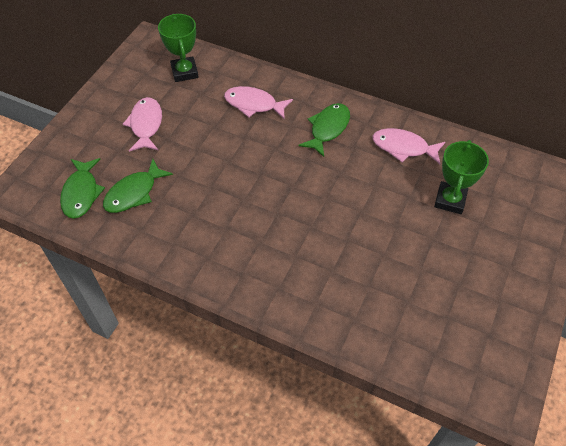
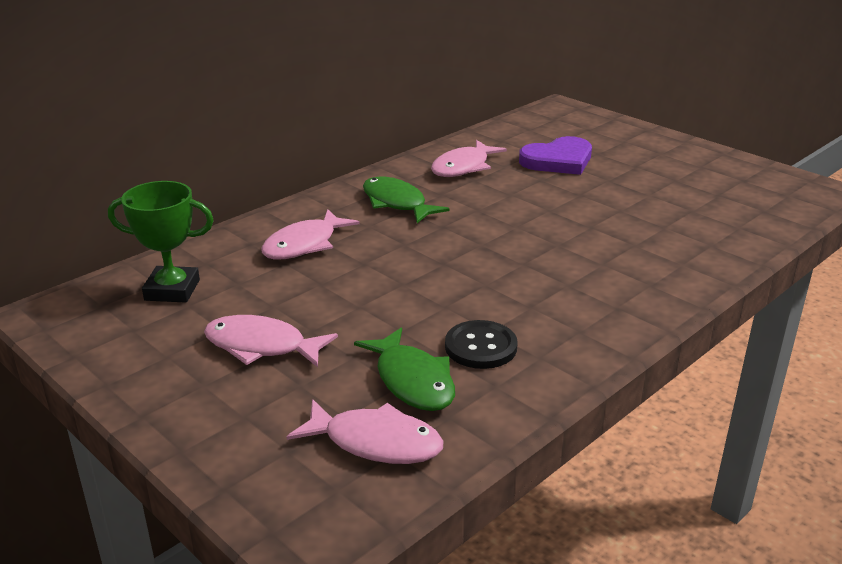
camera: 70 degrees left, 25 degrees down
green fish [60,158,105,219] -> pink fish [287,399,443,464]
green trophy [434,140,489,214] -> purple heart [519,136,592,175]
none -> black button [445,320,517,369]

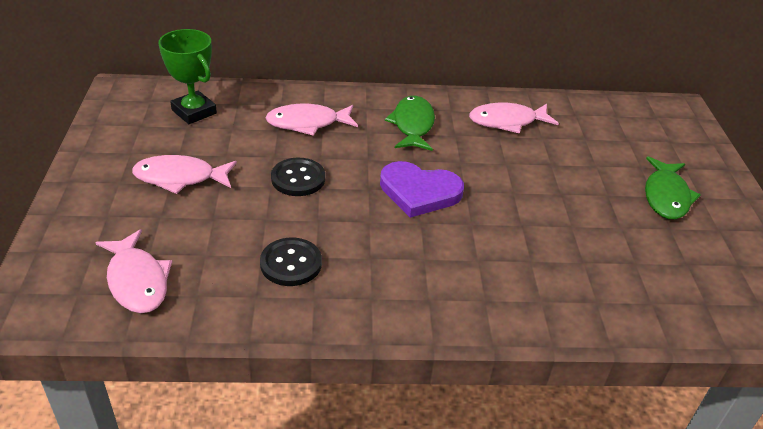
camera: 40 degrees right, 10 degrees up
pink fish [204,315,338,367] -> pink fish turned 60 degrees counterclockwise [132,155,237,194]
green fish [354,327,455,411] -> green fish moved to [645,156,701,219]
purple heart [519,136,592,175] -> purple heart moved to [380,161,464,218]
none -> black button [271,158,325,196]

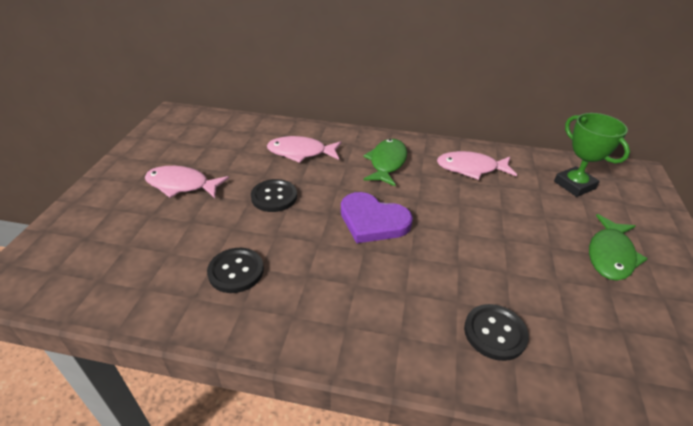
camera: 15 degrees right, 0 degrees up
pink fish [95,229,172,313] -> none
green trophy [158,29,217,124] -> green trophy moved to [554,113,630,197]
none -> black button [464,304,529,361]

